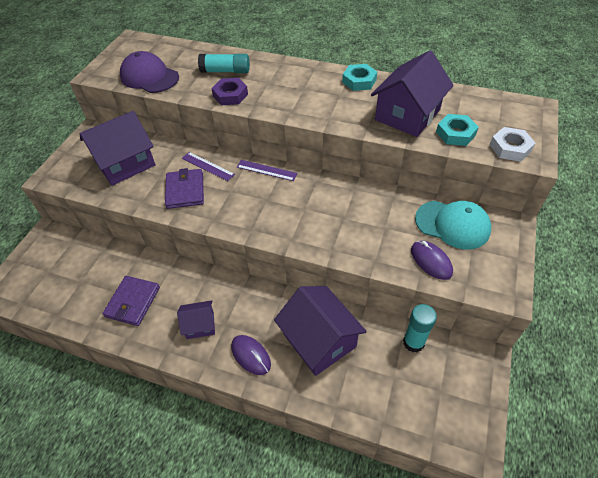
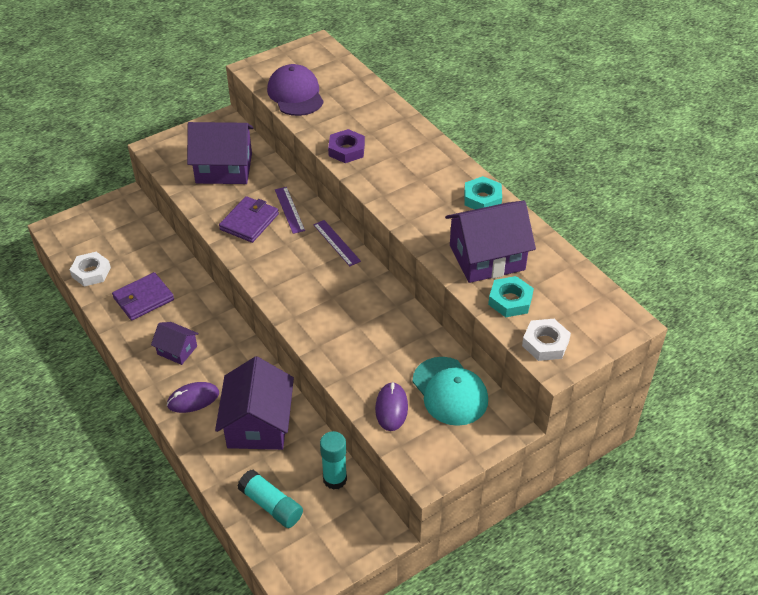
camera: 35 degrees right, 5 degrees down
turquoise glue stick [198,54,250,73] -> turquoise glue stick moved to [237,470,303,528]
purple mouse [231,335,271,375] -> purple mouse turned 75 degrees clockwise [167,382,219,413]
none -> white nut [70,252,111,286]

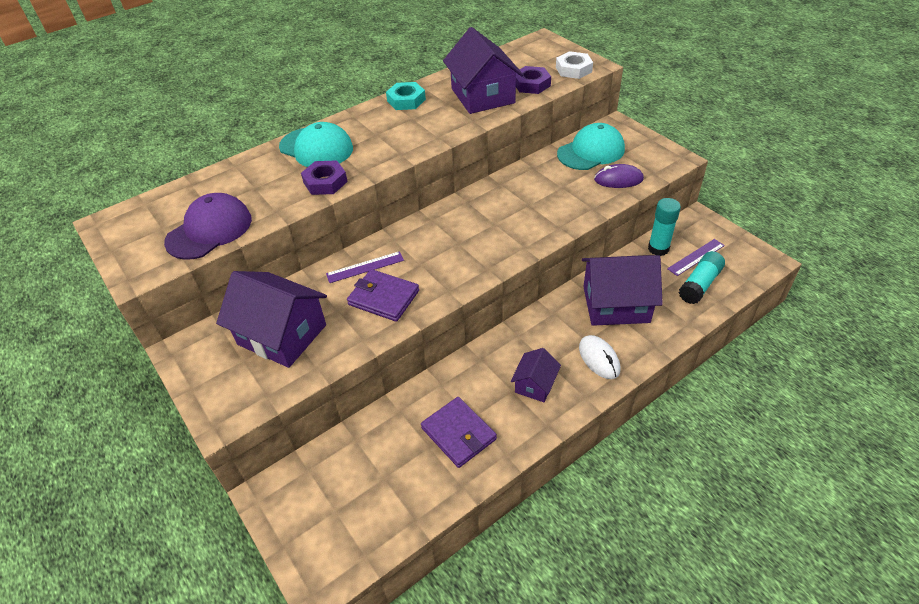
camera: 90 degrees left, 0 degrees up
white nut [70,252,111,286] -> none
purple mouse [167,382,219,413] -> white mouse [579,335,620,379]
purple house [187,122,253,184] -> purple house turned 60 degrees counterclockwise [216,271,327,368]
purple cap [267,64,324,116] -> purple cap turned 150 degrees clockwise [164,193,252,260]
purple ruler [313,220,361,266] -> purple ruler moved to [667,239,725,276]
turquoise nut [488,276,534,317] -> purple nut [516,66,551,94]
none -> turquoise cap [279,122,353,167]

